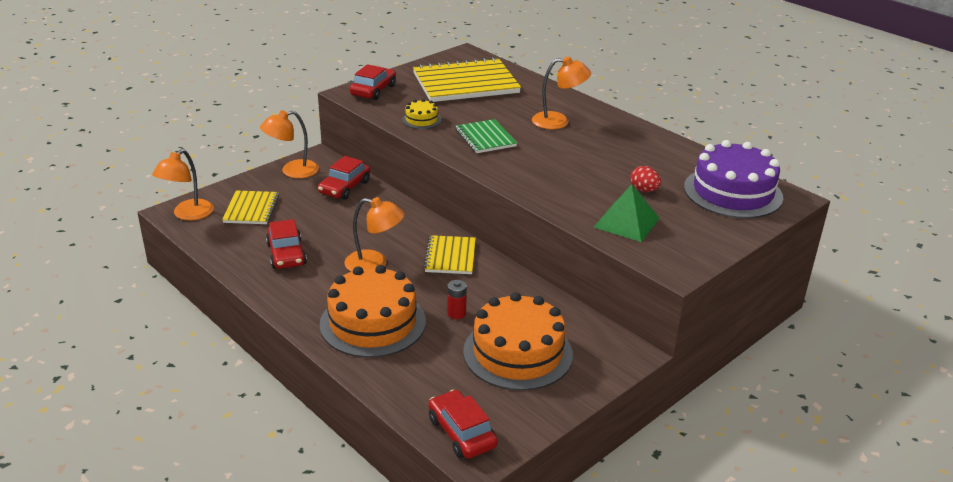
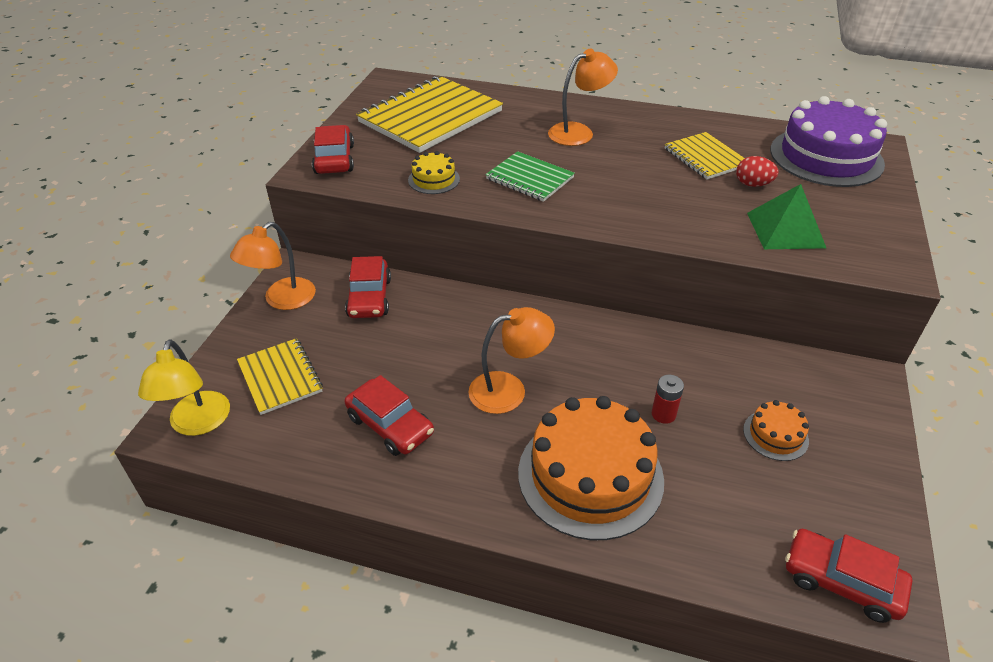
camera: 30 degrees left, 10 degrees up
orange lamp [152,149,214,220] -> yellow lamp [138,339,230,436]
yellow notebook [423,235,476,274] -> yellow notebook moved to [665,132,745,179]
orange cake [463,292,573,391] -> orange cake [743,400,809,461], size x0.46

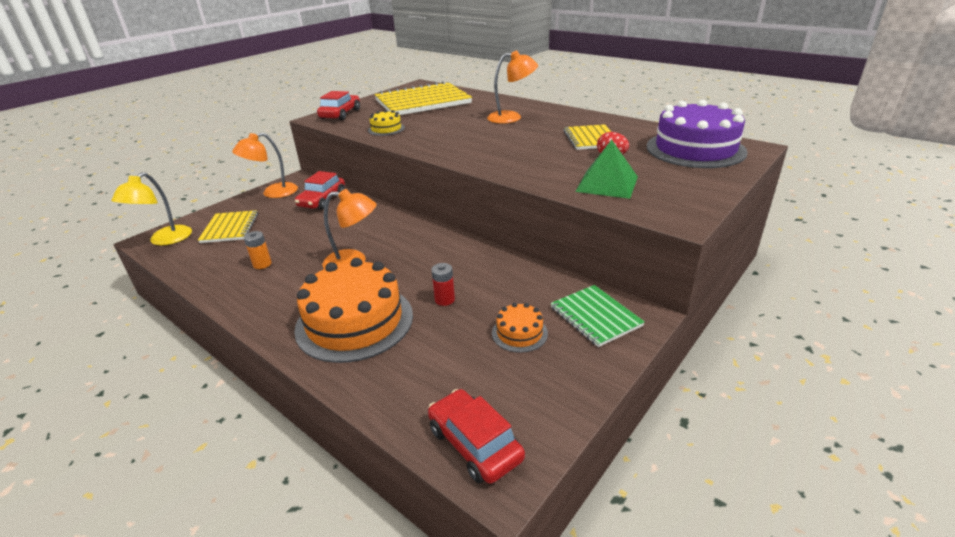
camera: 25 degrees right, 10 degrees down
red car [345,375,434,456] -> orange battery [244,231,272,269]
green notebook [485,151,575,202] -> green notebook moved to [550,285,645,347]

